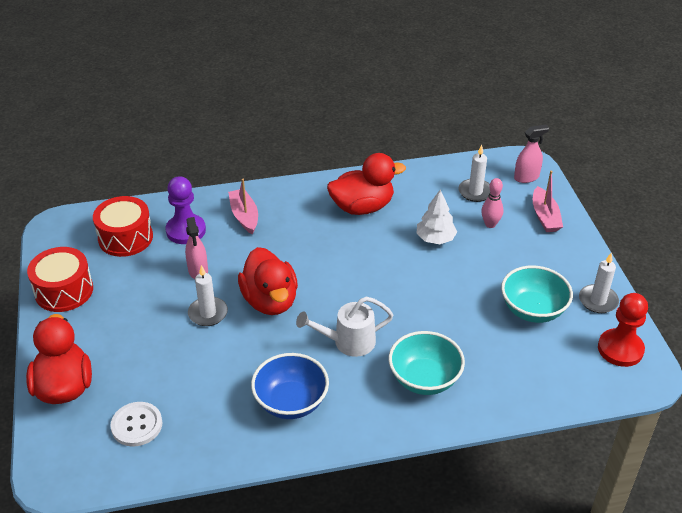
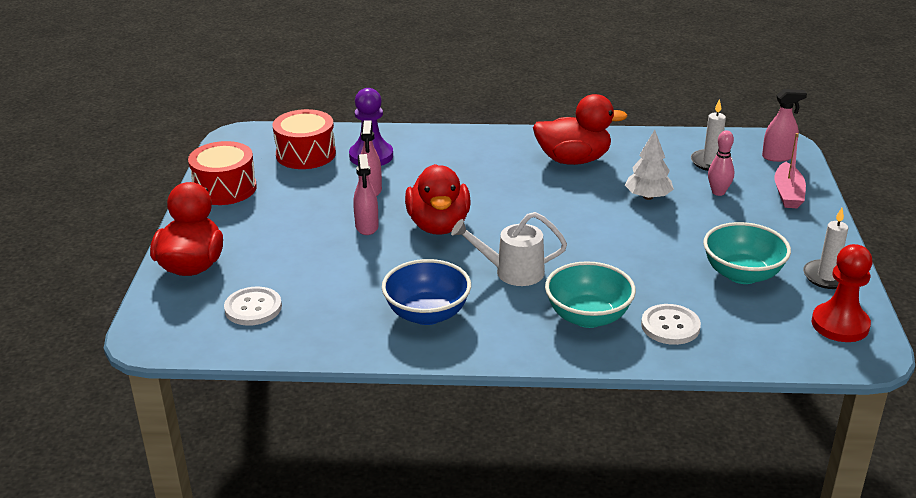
camera: 15 degrees right, 10 degrees down
white candle [188,265,228,326] -> pink spray bottle [353,154,379,235]
pink boat [228,179,258,234] -> none
none -> white button [641,304,701,345]

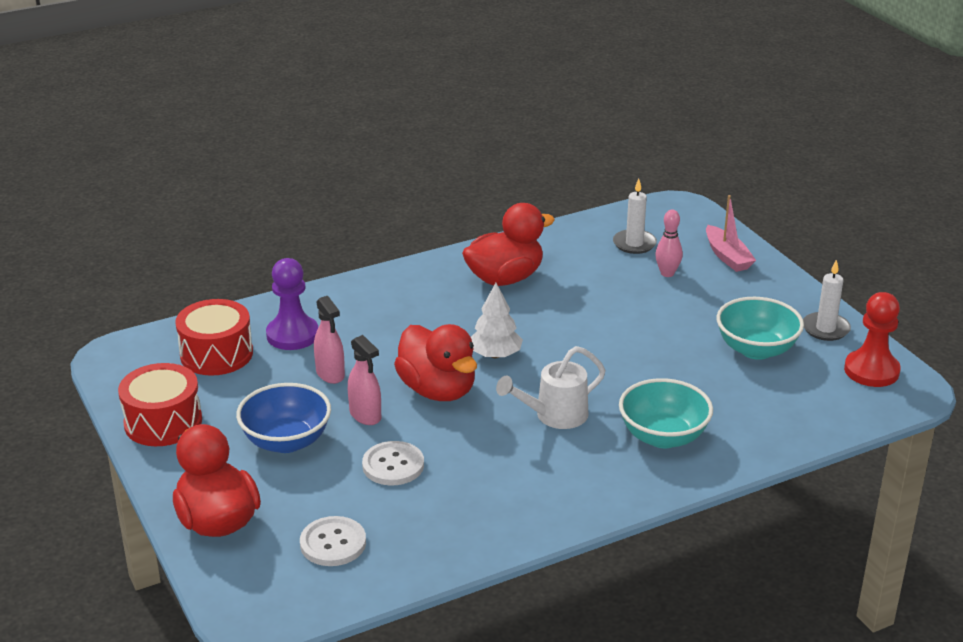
camera: 30 degrees left, 0 degrees up
blue bowl [382,259,471,325] -> blue bowl moved to [236,383,331,453]
white tree [625,130,674,200] -> white tree moved to [471,283,523,358]
white button [641,304,701,345] -> white button moved to [362,441,424,485]
pink spray bottle [762,89,807,162] -> none

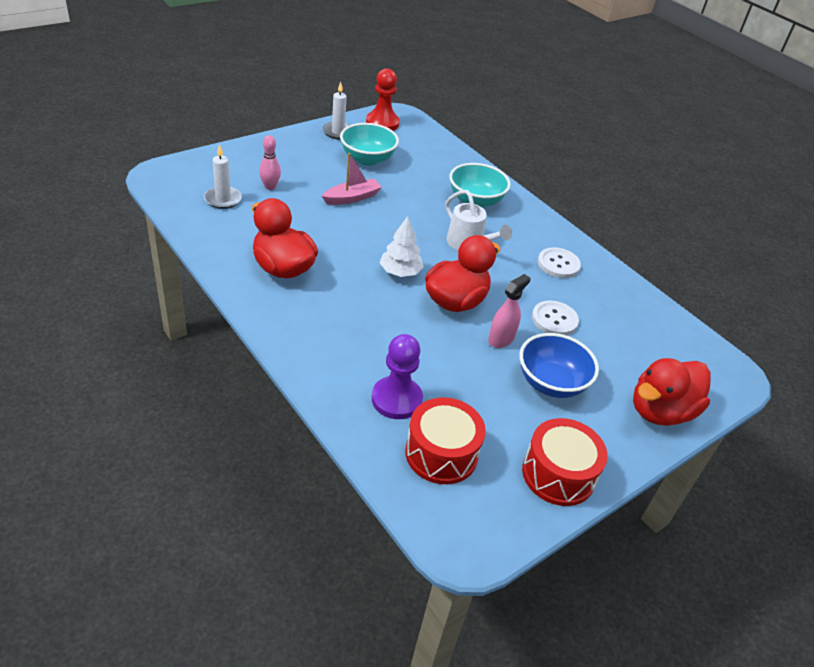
camera: 105 degrees left, 10 degrees up
white button [300,516,366,566] -> white button moved to [538,247,581,278]
pink spray bottle [314,296,345,384] -> none
pink boat [706,195,756,272] -> pink boat moved to [322,153,382,205]

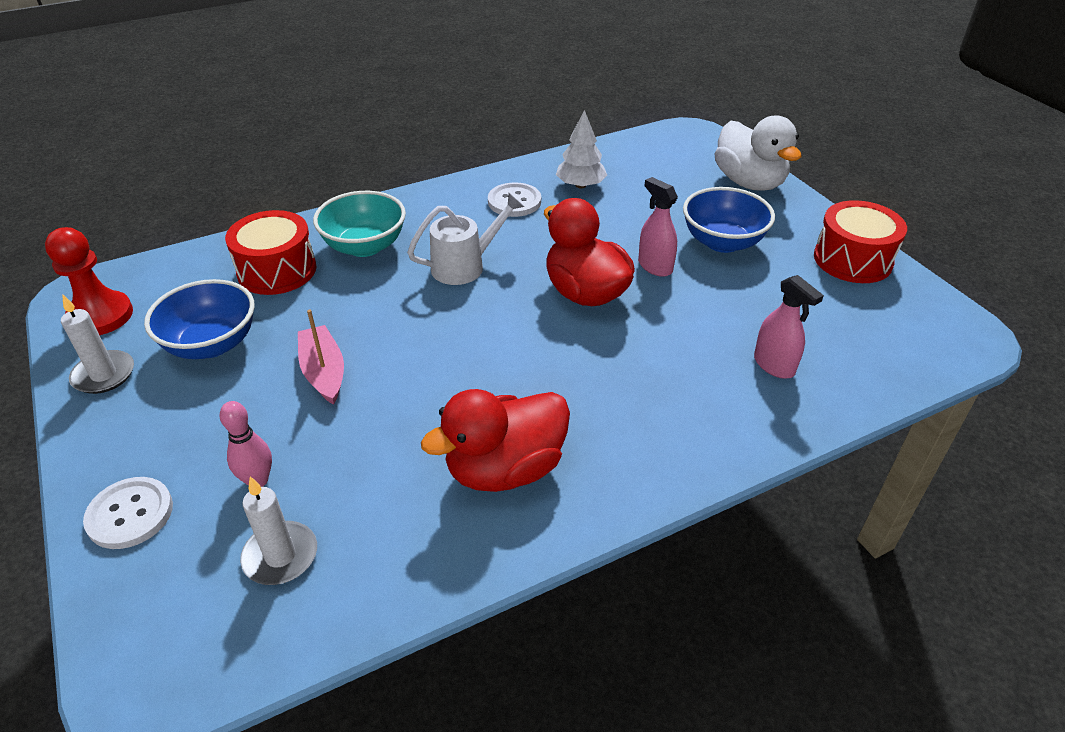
camera: 75 degrees left, 0 degrees up
turquoise bowl [340,123,399,166] -> blue bowl [144,279,255,359]
purple pawn [372,334,423,419] -> pink spray bottle [754,275,824,379]
white tree [380,216,424,277] -> white tree moved to [556,110,607,188]
red drum [405,397,486,484] -> red drum moved to [225,210,317,295]
white button [532,301,579,336] -> white button moved to [83,477,173,549]
red duck [633,358,710,426] -> white duck [714,116,801,191]

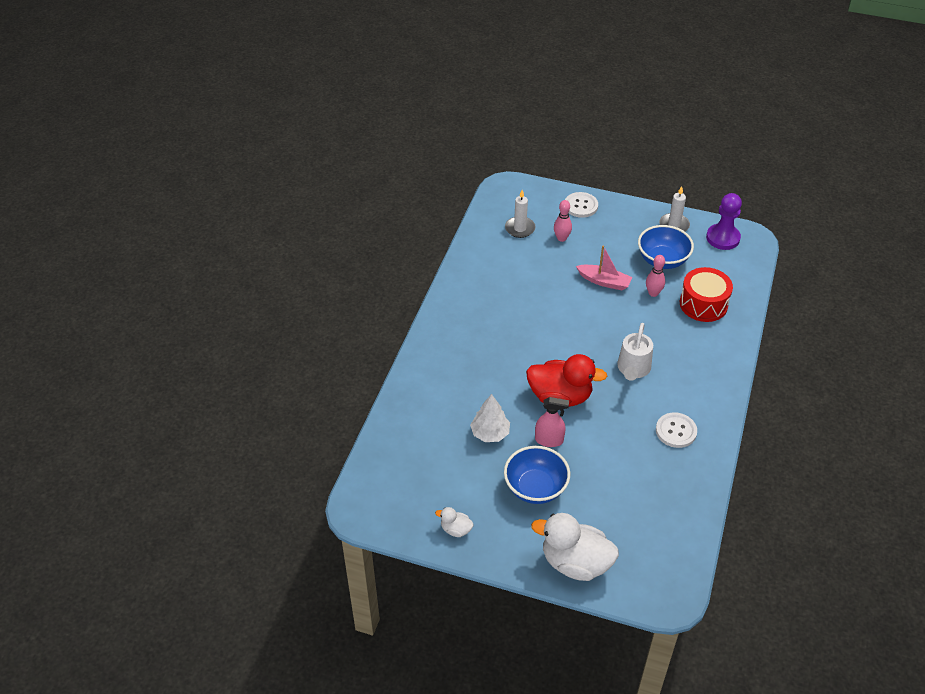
camera: 135 degrees right, 5 degrees up
red pawn [45,227,133,335] -> purple pawn [706,193,742,250]
turquoise bowl [313,191,406,257] -> none
red duck [421,389,570,492] -> none
white tree [556,110,607,188] -> white tree moved to [470,394,510,442]
pink spray bottle [754,275,824,379] -> none
red drum [814,200,907,283] -> white duck [435,507,474,537]
none -> pink bowling pin [646,255,665,297]

